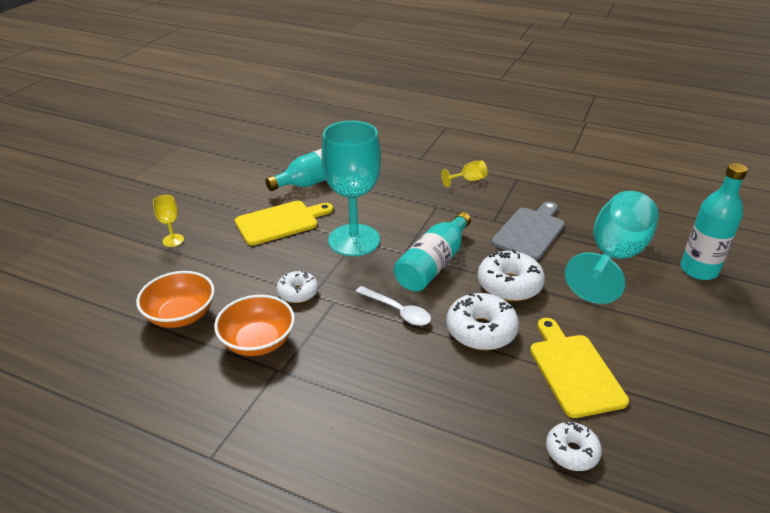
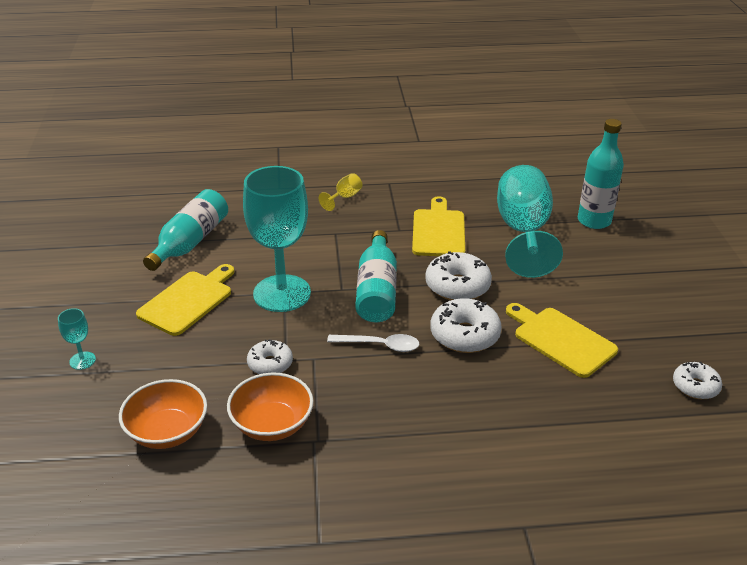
camera: 30 degrees left, 0 degrees up
yellow goblet [153,195,184,247] -> turquoise goblet [58,308,96,370]
grey cutting board [491,202,565,260] -> yellow cutting board [412,196,465,256]
white donut [546,422,602,471] -> white donut moved to [673,362,722,399]

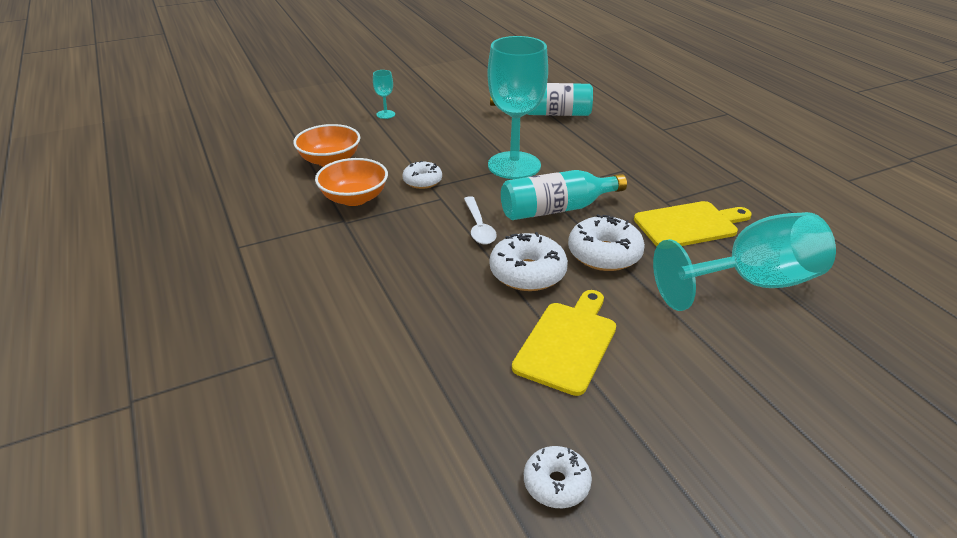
camera: 70 degrees right, 0 degrees up
yellow cutting board [136,264,234,336] -> none
yellow goblet [319,173,362,211] -> none
turquoise bottle [578,119,624,229] -> none

